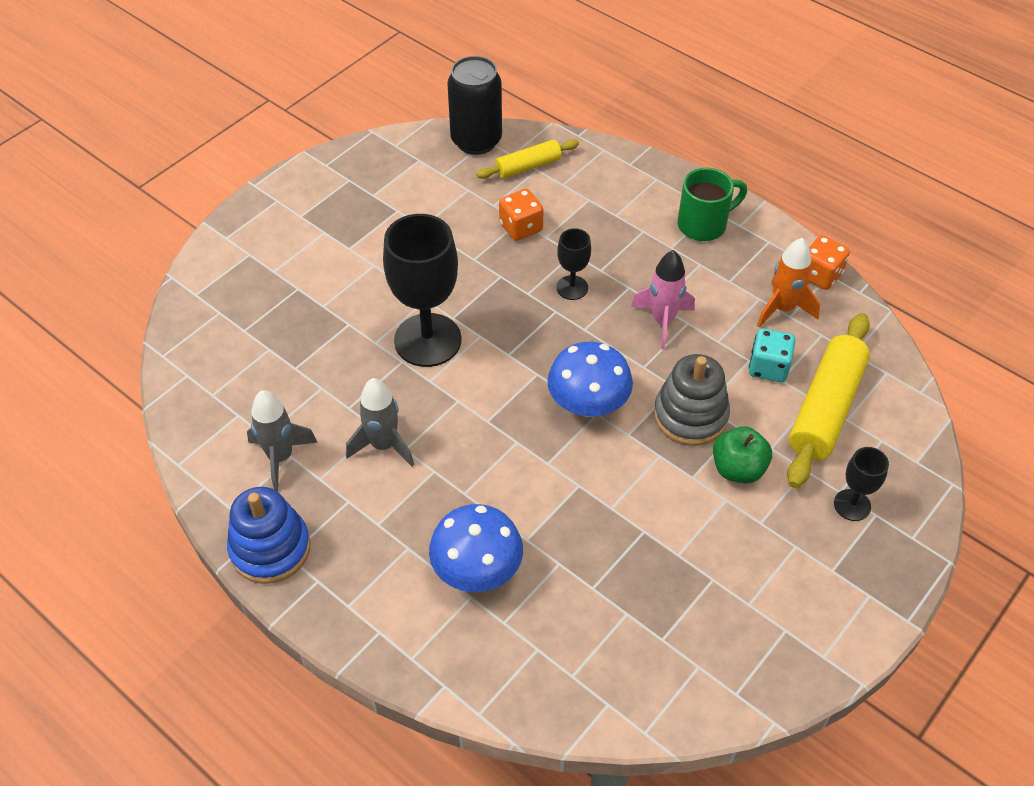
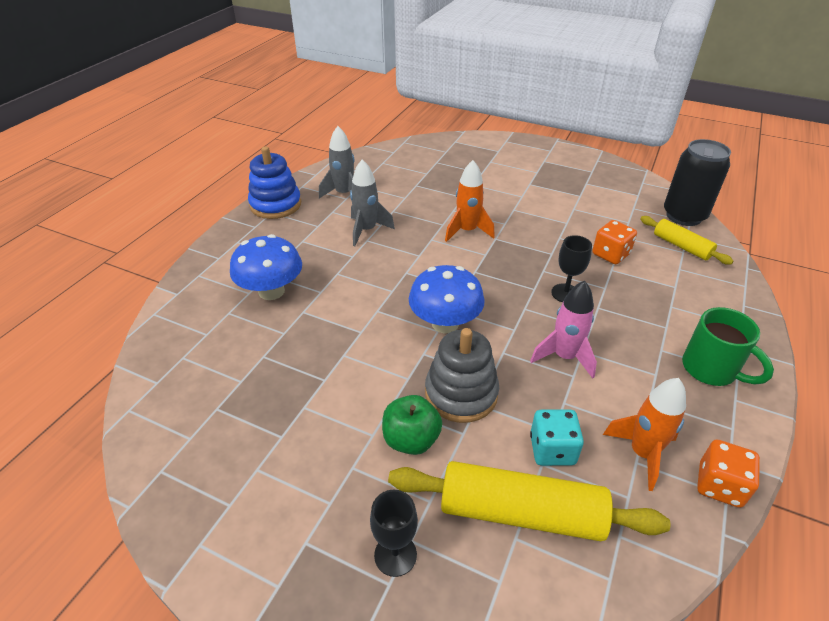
camera: 75 degrees right, 10 degrees down
black goblet [383,214,462,367] -> orange rocket [445,160,495,242]

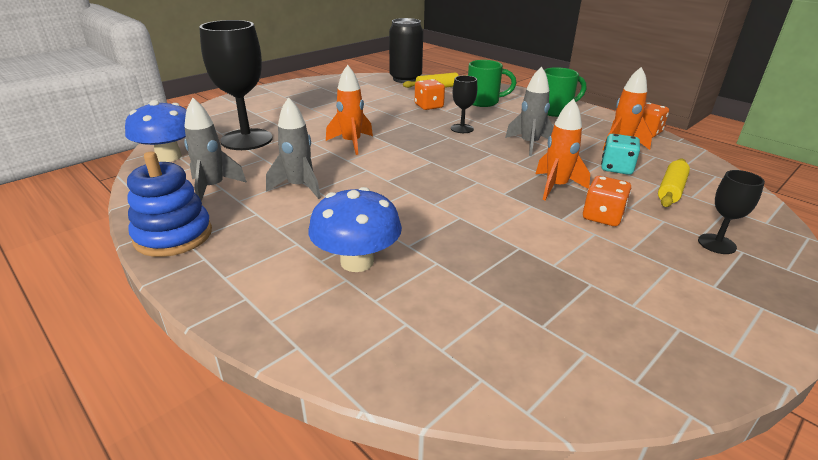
camera: 70 degrees left, 10 degrees down
green apple [382,395,442,455] -> orange dice [583,176,631,226]
yellow rolling pin [388,461,670,541] -> yellow rolling pin [658,158,690,207], size x0.57
blue mushroom [409,265,485,333] -> blue mushroom moved to [125,100,186,162]
grey stacking toy [425,328,499,423] -> orange rocket [536,98,590,200]
pink rocket [530,280,597,378] -> grey rocket [505,66,554,156]
none -> black goblet [199,20,273,150]
none -> green mug [468,60,517,107]

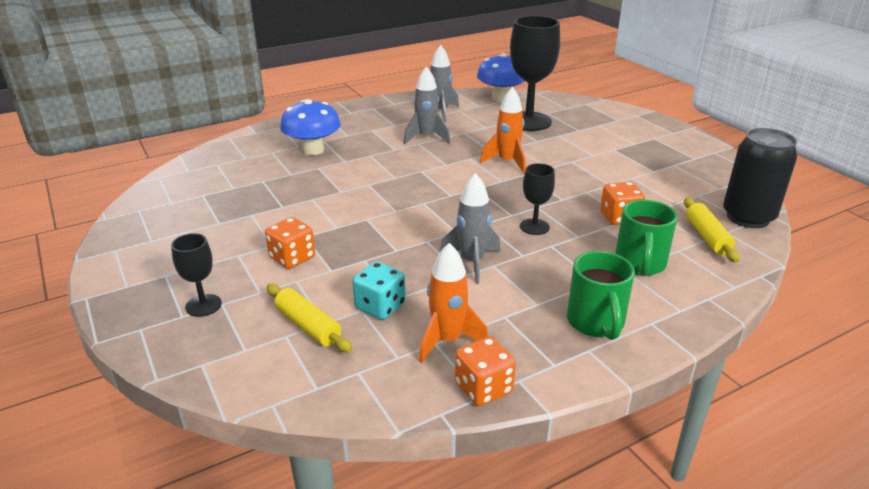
camera: 105 degrees right, 0 degrees up
blue stacking toy [127,152,212,257] -> none
orange rocket [536,98,590,200] -> none

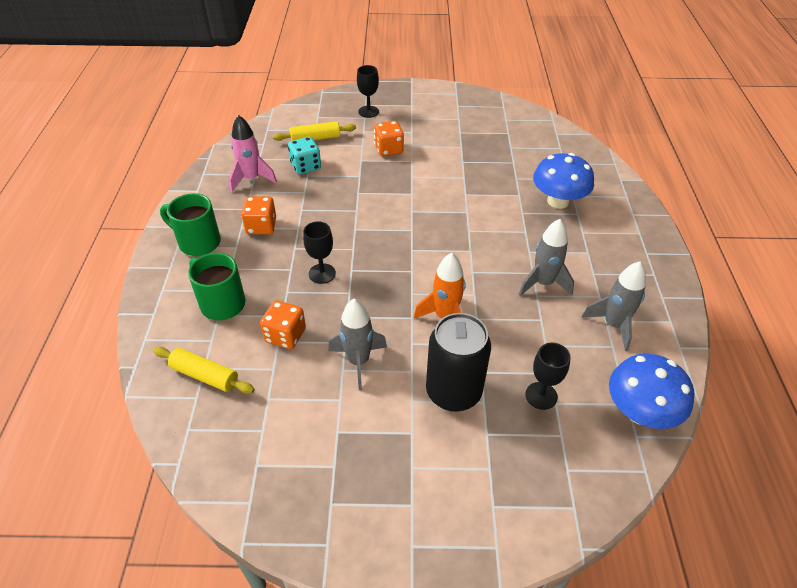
camera: 120 degrees right, 15 degrees up
orange rocket [419,243,488,363] -> pink rocket [229,115,277,192]
grey rocket [440,173,500,284] -> grey rocket moved to [328,299,387,390]
orange dice [455,336,516,406] -> orange dice moved to [241,197,276,234]
black goblet [510,16,560,131] -> black goblet [525,342,571,410], size x0.49
black can [723,128,797,228] -> black can moved to [426,313,491,412]

